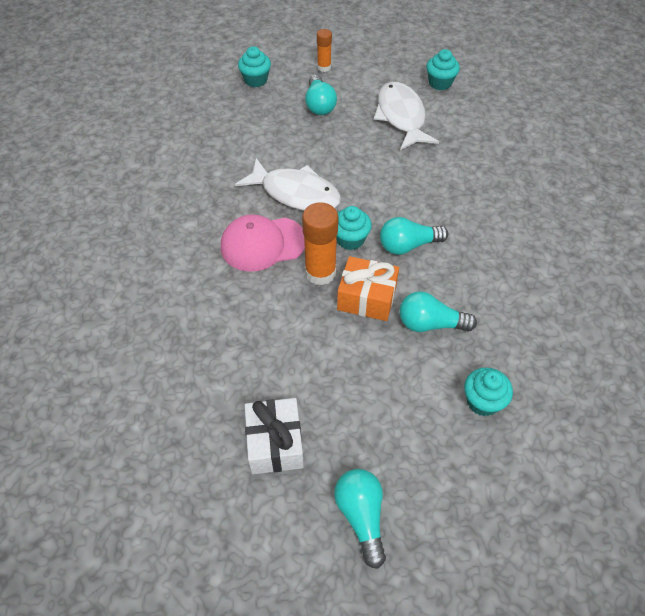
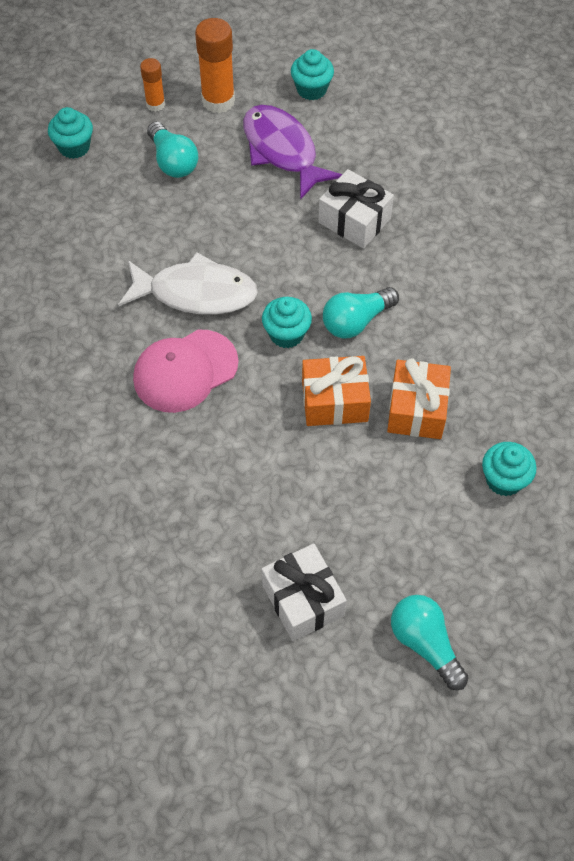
camera: 20 degrees left, 5 degrees up
orange glue stick [302,202,338,285] -> orange glue stick moved to [195,18,235,113]
white fish [374,82,439,150] -> purple fish [243,105,342,200]
turquoise light bulb [399,291,477,332] -> orange gift [387,358,451,439]
none -> white gift [318,169,394,249]

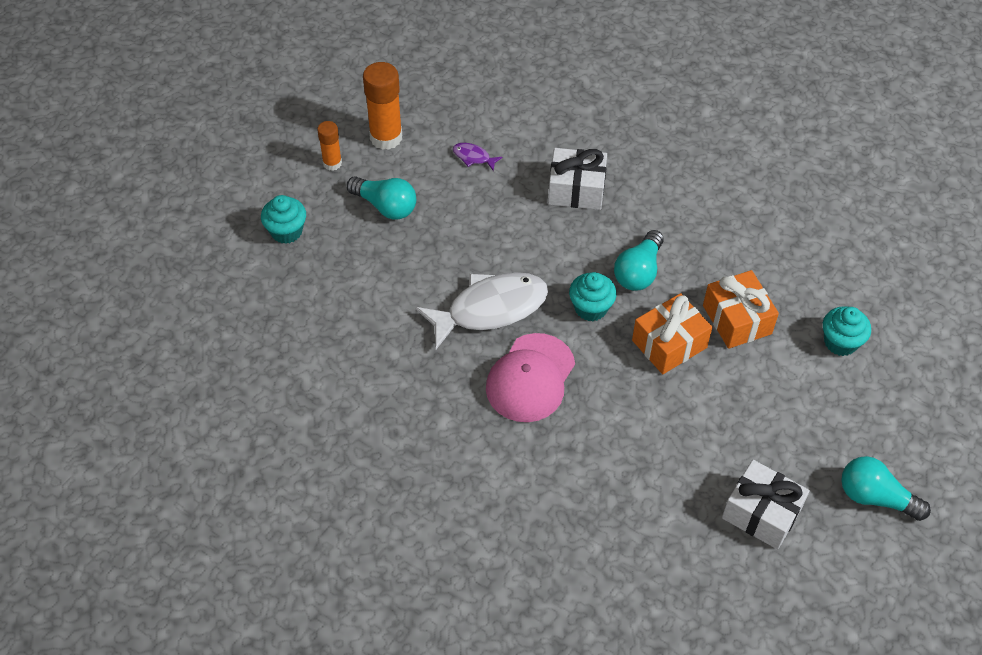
camera: 30 degrees left, 5 degrees down
purple fish [243,105,342,200] -> purple fish [453,143,503,171], size x0.41
turquoise cupcake [291,49,334,100] -> none

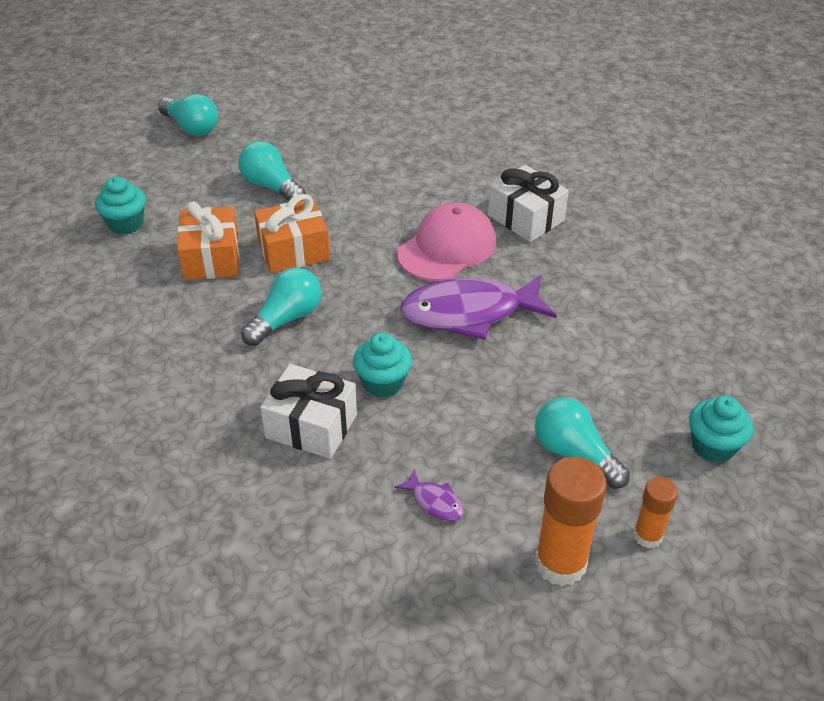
camera: 165 degrees left, 10 degrees down
white fish [415,272,548,349] -> purple fish [400,275,557,340]
turquoise cupcake [569,272,617,321] -> turquoise cupcake moved to [353,333,412,398]
white gift [722,460,810,549] -> white gift moved to [488,165,569,242]
none -> turquoise light bulb [238,141,306,201]

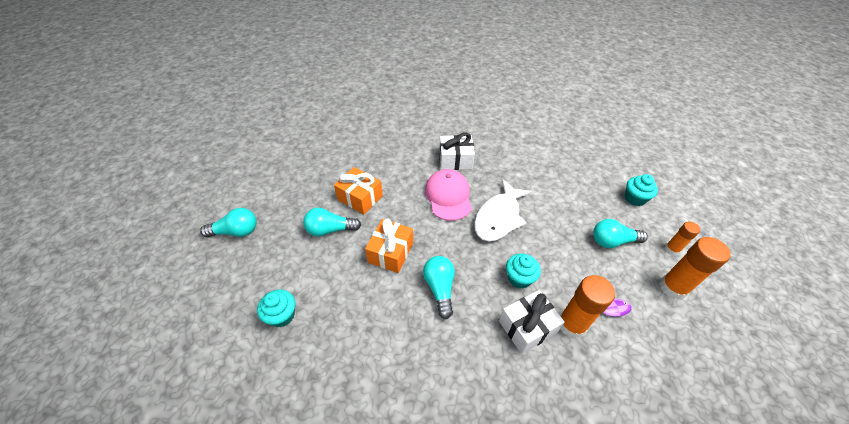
camera: 50 degrees left, 5 degrees up
orange gift [177,201,239,280] -> orange gift moved to [334,167,383,214]
purple fish [400,275,557,340] -> white fish [474,179,532,241]
none -> orange glue stick [560,275,615,338]

